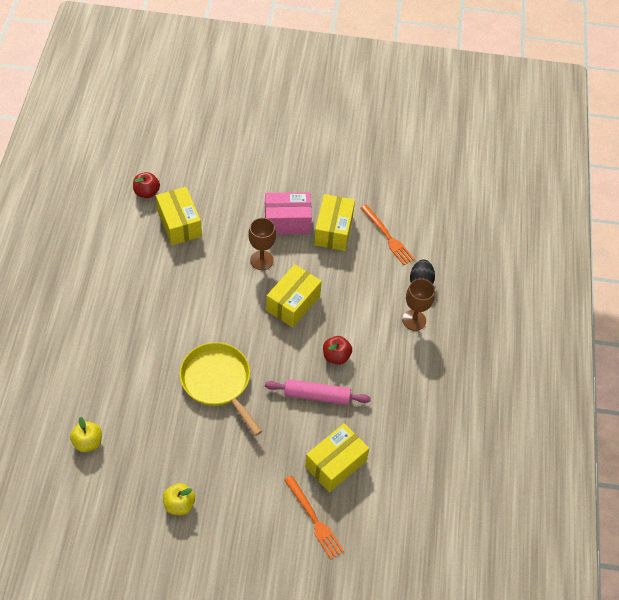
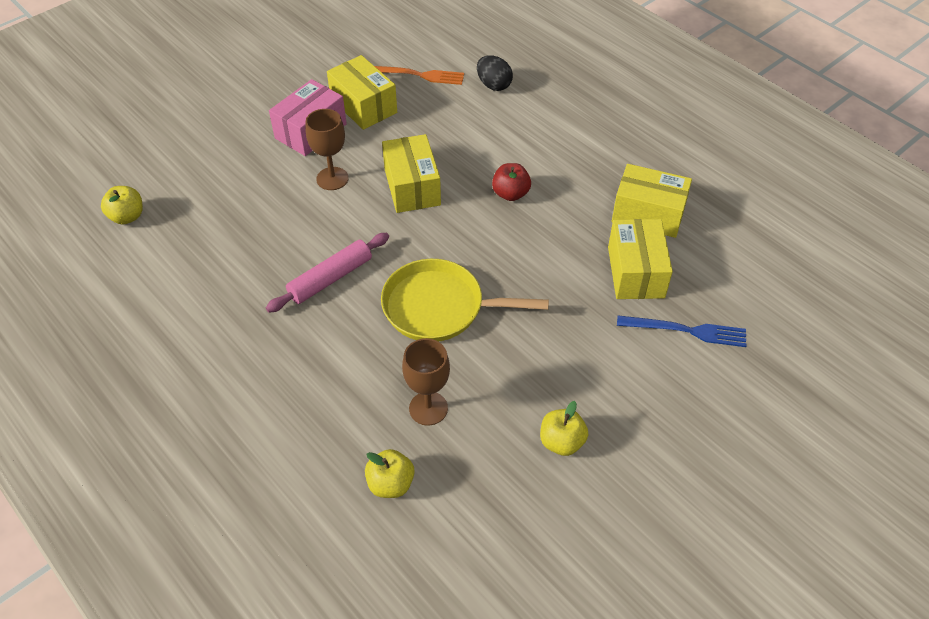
camera: 45 degrees left, 5 degrees down
red apple [133,172,160,198] -> yellow apple [101,186,143,224]
yellow box [156,187,202,245] -> yellow box moved to [612,164,692,238]
pink rolling pin [265,379,371,405] -> pink rolling pin moved to [266,233,389,313]
orange fork [284,475,344,559] -> blue fork [617,315,746,347]
brown goblet [402,279,435,331] -> brown goblet moved to [402,338,450,426]

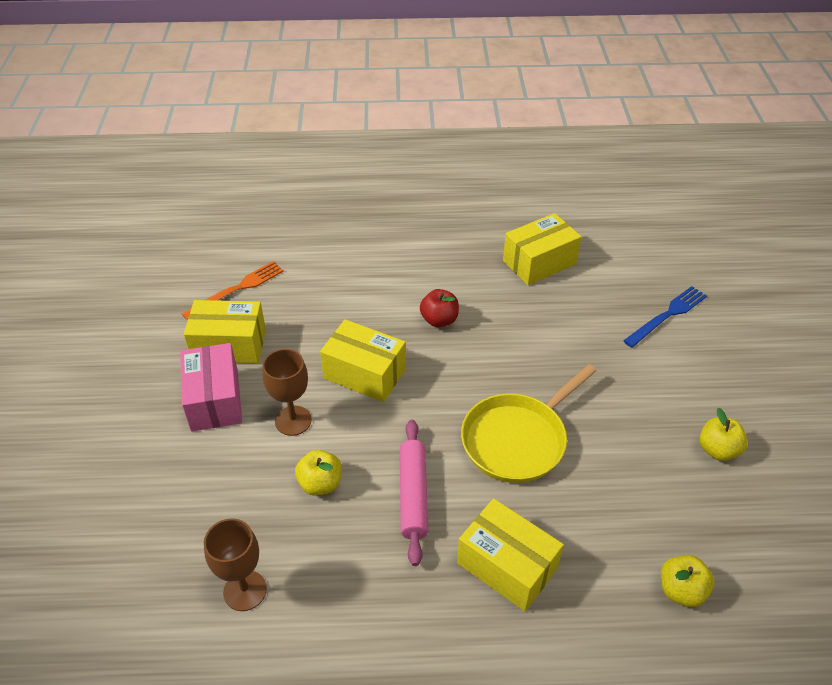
camera: 50 degrees left, 5 degrees down
yellow apple [101,186,143,224] -> yellow apple moved to [295,450,342,496]
brown goblet [402,338,450,426] -> brown goblet moved to [204,518,267,611]
black egg [477,55,513,91] -> none
yellow box [608,219,673,299] -> yellow box moved to [457,498,564,611]

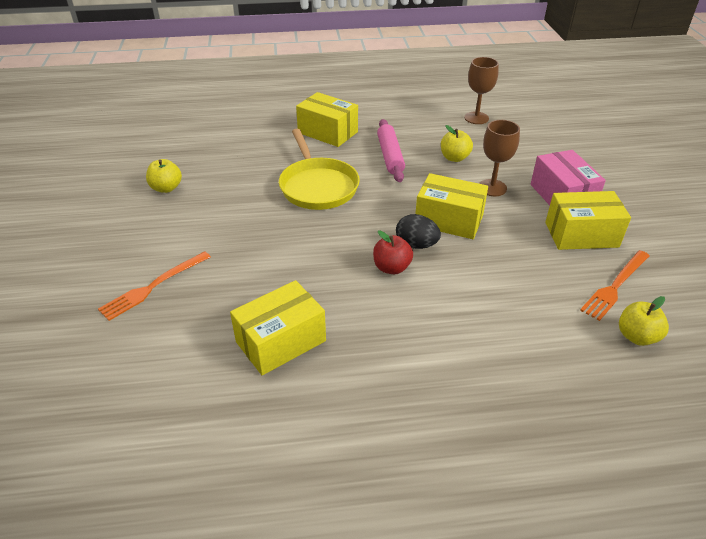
camera: 175 degrees right, 5 degrees down
yellow pan [461,364,596,483] -> yellow pan turned 120 degrees clockwise [279,129,360,210]
blue fork [623,286,707,348] -> orange fork [98,251,211,321]
yellow apple [661,555,715,607] -> yellow apple moved to [619,296,669,346]
none -> black egg [396,214,441,249]

